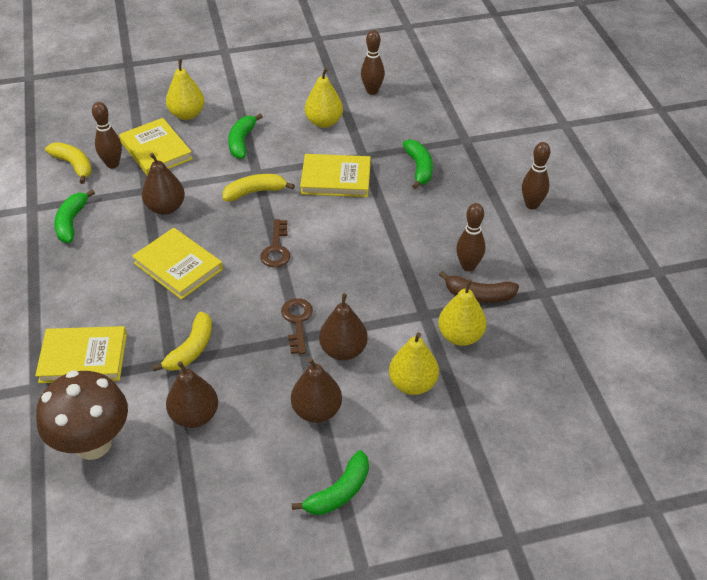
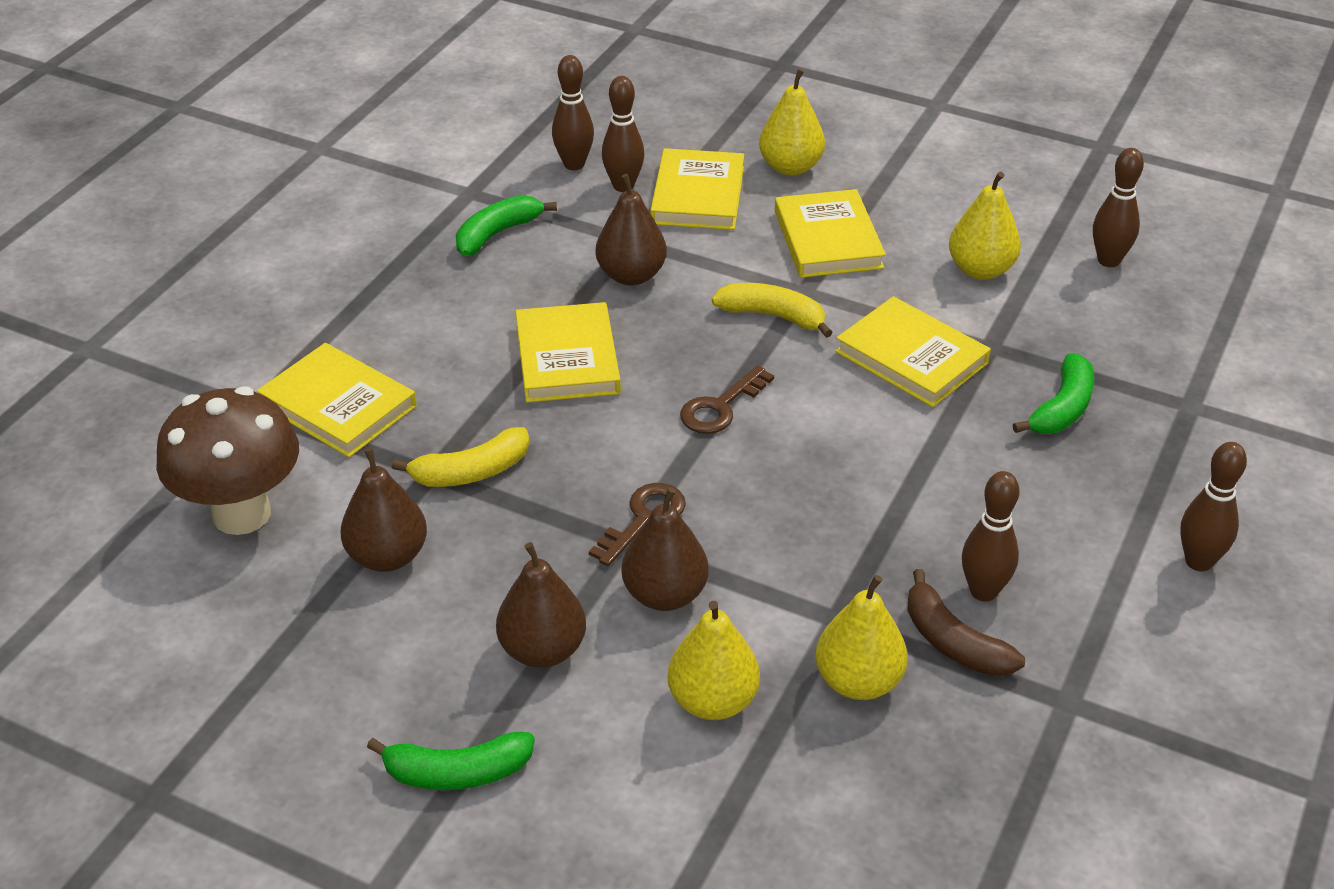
camera: 40 degrees right, 5 degrees down
yellow banana [45,142,92,184] -> brown bowling pin [552,55,594,170]
green banana [228,113,263,159] -> yellow book [775,189,886,278]

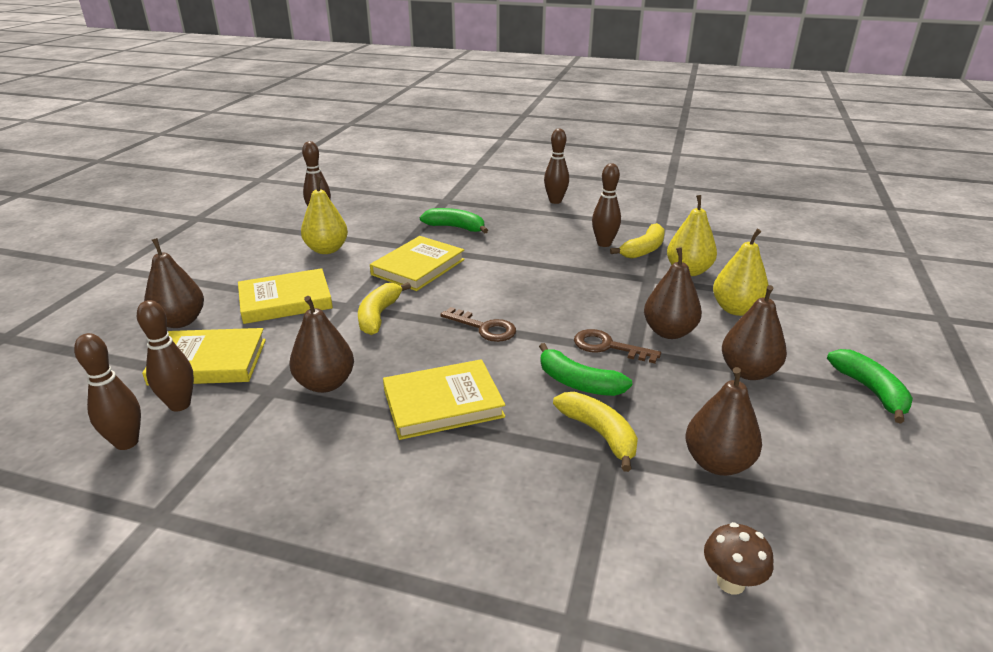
camera: 100 degrees left, 10 degrees down
brown mushroom [156,386,299,535] -> brown mushroom [704,522,773,595], size x0.45
yellow book [257,343,417,457] -> none
green banana [456,195,557,256] -> green banana moved to [539,343,633,396]
yellow pear [759,69,825,176] -> brown pear [144,238,204,328]
brown banana [907,569,1025,677] -> yellow banana [610,223,665,259]

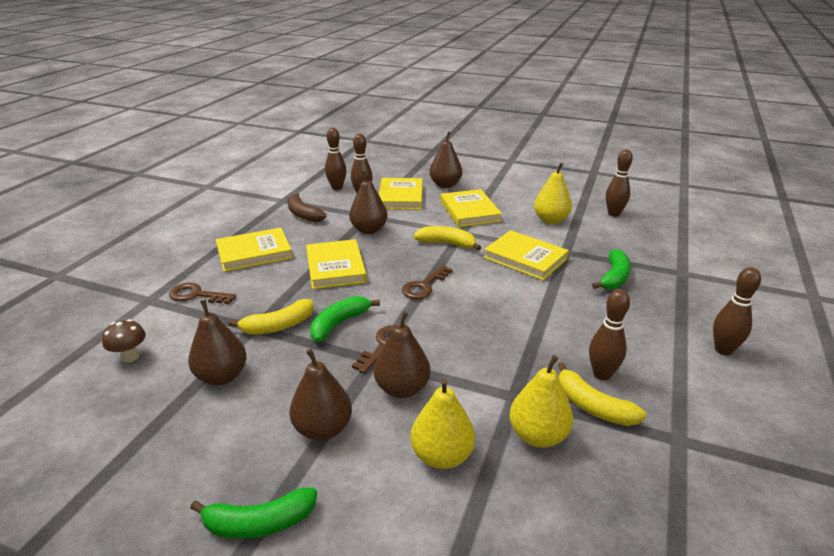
camera: 95 degrees right, 0 degrees up
none -> brown key [169,283,236,304]
none -> yellow book [216,228,293,272]
none -> brown banana [287,193,326,222]

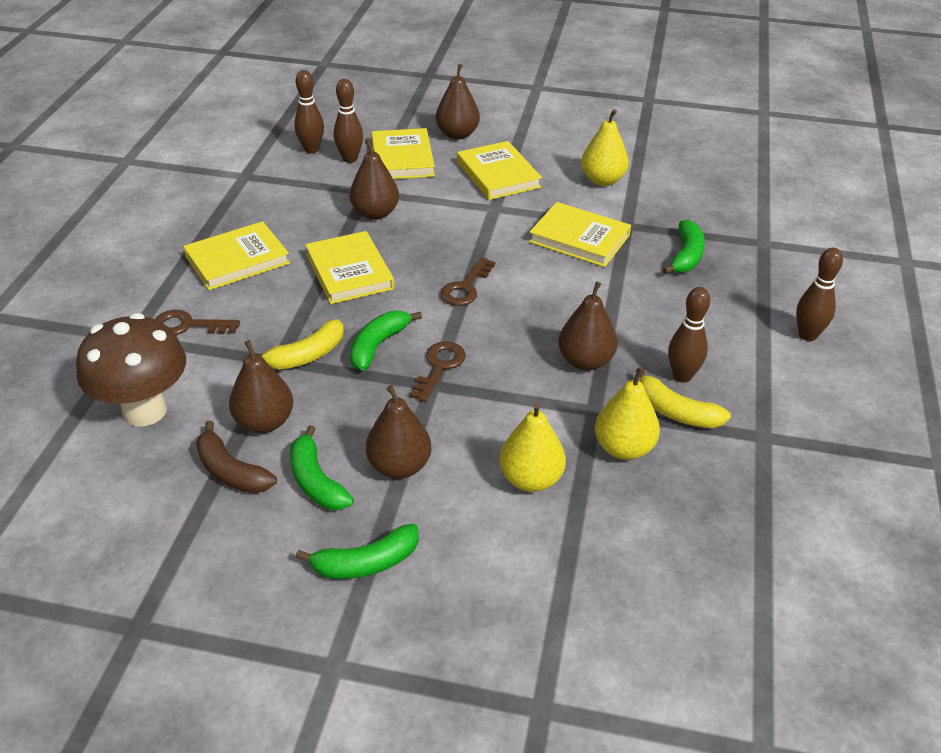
camera: 10 degrees left, 10 degrees up
brown mushroom [102,319,146,363] -> brown mushroom [76,313,186,427], size x2.20
brown banana [287,193,326,222] -> brown banana moved to [196,421,277,493]
brown pear [374,311,430,398] -> brown pear moved to [558,281,618,371]
yellow banana [413,226,481,250] -> none
brown bowling pin [606,150,633,217] -> none
none -> green banana [290,425,354,510]

